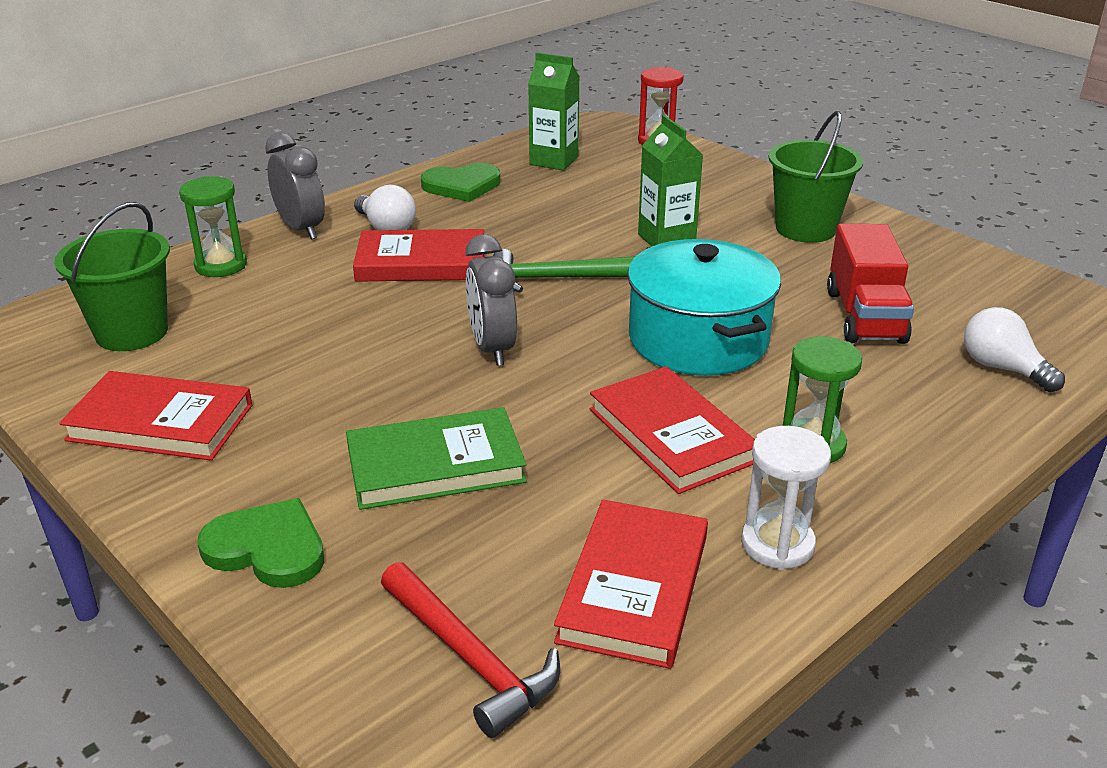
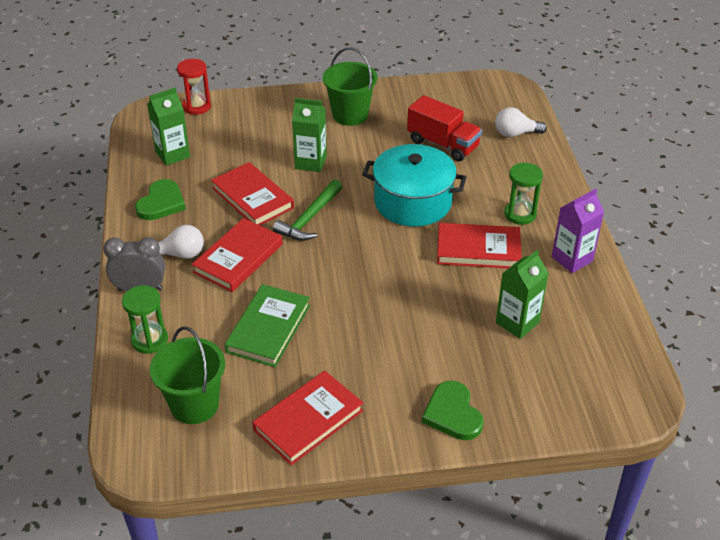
camera: 55 degrees left, 10 degrees up
green heart [197,498,324,588] -> green heart turned 75 degrees counterclockwise [422,381,484,440]
green book [346,407,527,510] -> green book moved to [225,284,310,367]
red hammer [381,562,560,738] -> none
grey clock [465,234,517,366] -> none
red book [554,500,708,669] -> red book moved to [211,162,294,225]
white hourglass [741,426,831,570] -> purple carton [552,189,604,273]
none -> green carton [496,250,549,339]

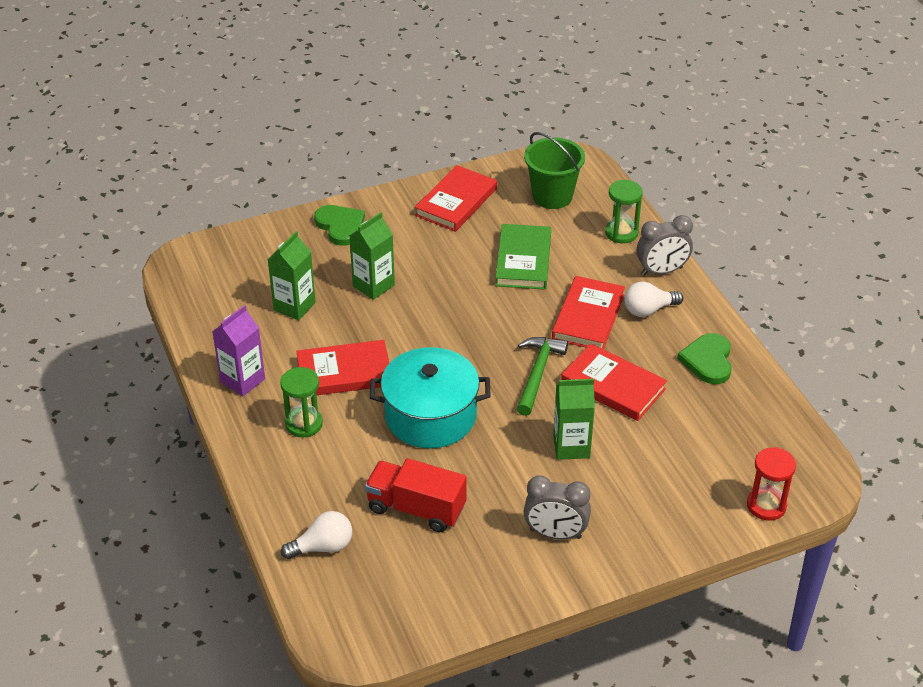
camera: 165 degrees right, 0 degrees up
green carton [147,88,190,166] -> green carton moved to [349,212,395,300]
green bucket [323,47,377,126] -> grey clock [524,475,591,540]

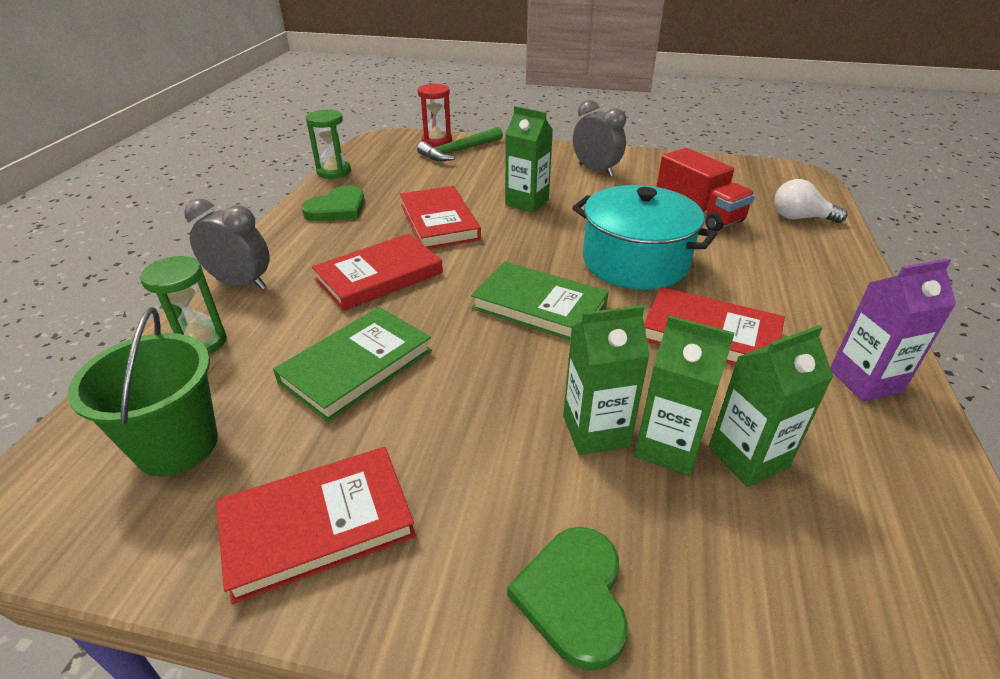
camera: 145 degrees left, 5 degrees down
green hourglass [280,367,323,438] -> green hourglass moved to [306,109,351,179]
green hammer [517,337,568,416] -> green hammer moved to [417,127,503,161]
white light bulb [624,281,683,317] -> none
none -> green book [471,262,609,340]
none -> green carton [635,316,735,476]

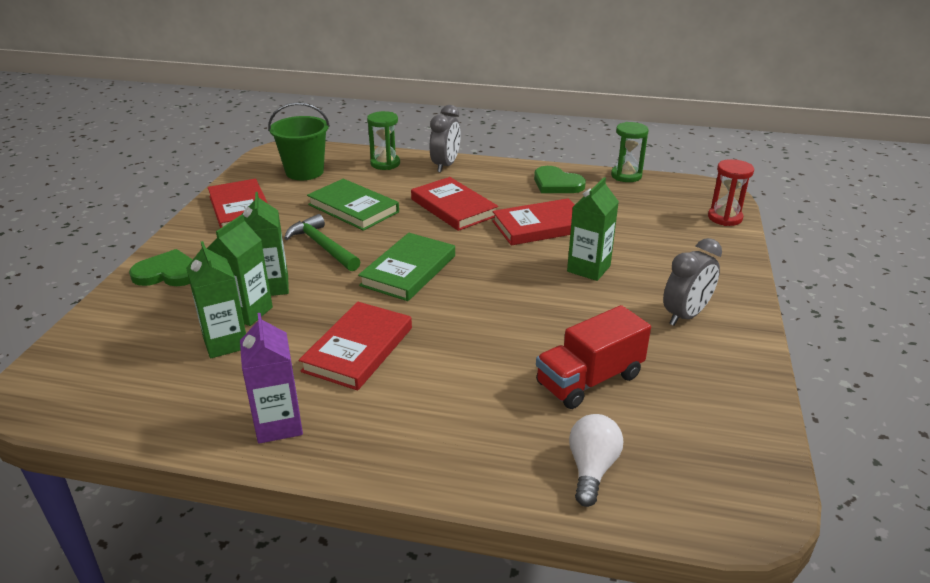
camera: 90 degrees right, 5 degrees down
green hammer [417,127,503,161] -> green hammer moved to [284,214,360,271]
turquoise pot [572,185,717,290] -> none

